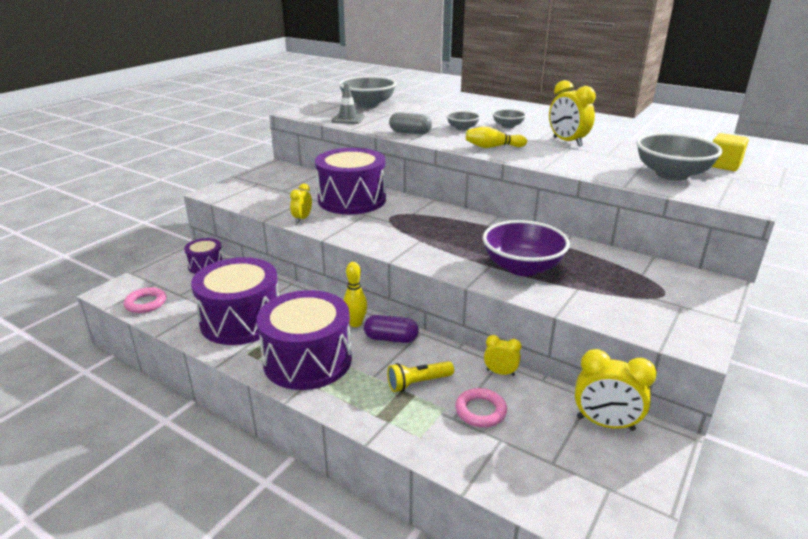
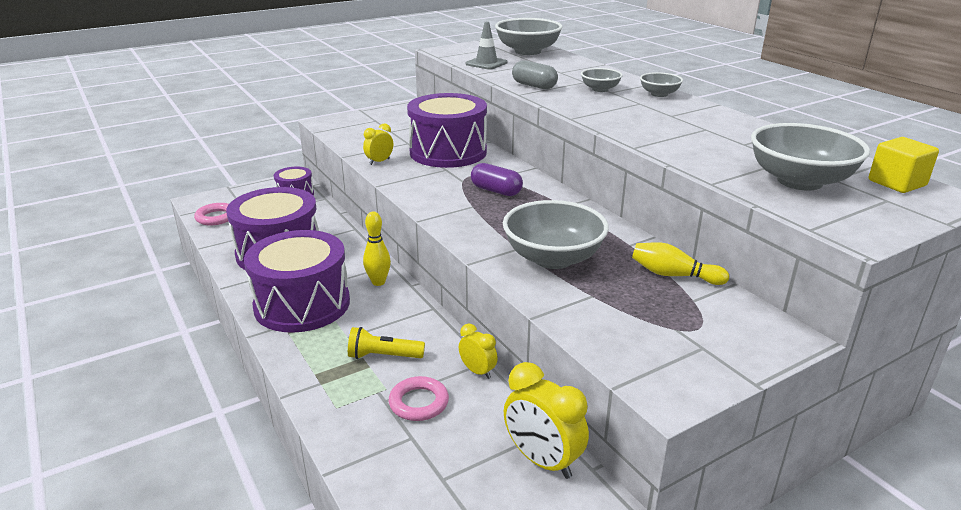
camera: 25 degrees right, 0 degrees up
purple capsule [364,315,419,343] -> purple capsule moved to [471,163,523,196]
yellow bowling pin [466,126,527,148] -> yellow bowling pin moved to [632,242,729,285]
purple bowl [483,220,570,276] -> grey bowl [503,200,609,269]
yellow clock [549,80,596,147] -> none

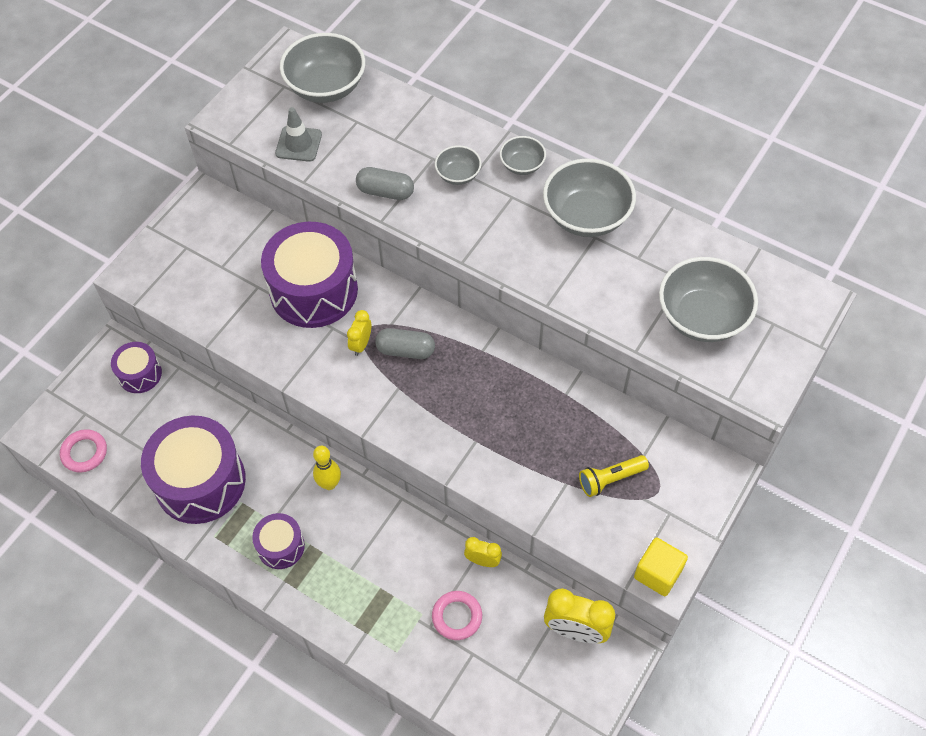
camera: 25 degrees left, 30 degrees up
purple drum [244,230,350,333] -> purple drum [252,513,305,569], size x0.51
yellow flashlight [348,327,425,359] -> yellow flashlight moved to [579,455,649,497]
yellow clock [363,123,393,165] -> yellow clock moved to [347,310,371,356]
purple capsule [471,163,523,196] -> grey capsule [375,328,435,359]
grey bowl [503,200,609,269] -> grey bowl moved to [543,158,636,237]
yellow bowling pin [632,242,729,285] -> none
yellow cube [869,137,939,193] -> yellow cube moved to [634,537,688,596]

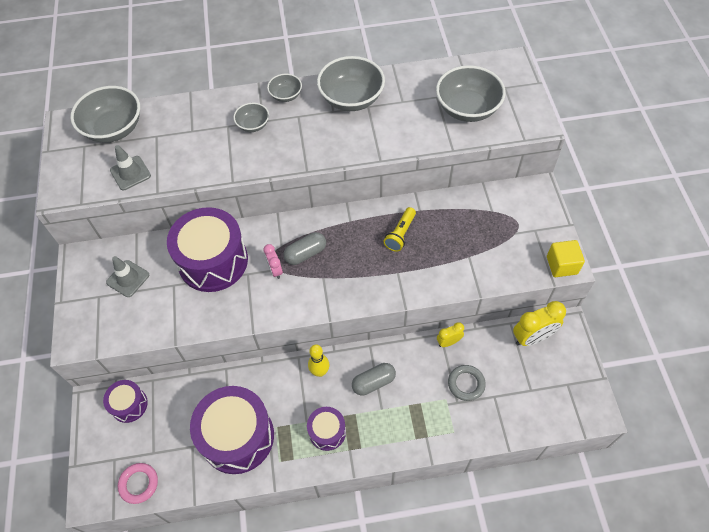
camera: 40 degrees left, 0 degrees up
yellow clock [347,310,371,356] -> pink clock [263,244,283,279]
grey capsule [356,167,414,200] -> grey capsule moved to [352,363,396,396]
pink ring [432,591,482,640] -> grey ring [448,365,486,401]
yellow flashlight [579,455,649,497] -> yellow flashlight moved to [383,207,416,252]
none -> grey traffic cone [106,256,149,297]

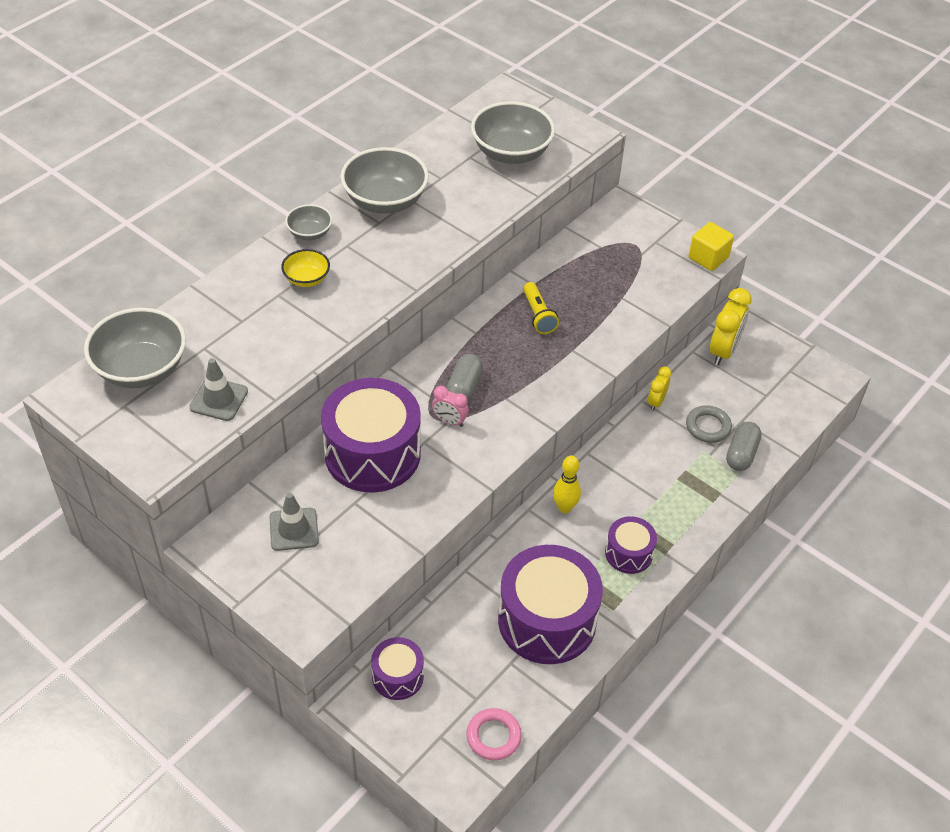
camera: 45 degrees left, 10 degrees down
grey bowl [233,103,269,132] -> yellow bowl [281,249,330,287]
grey capsule [352,363,396,396] -> grey capsule moved to [726,422,762,471]

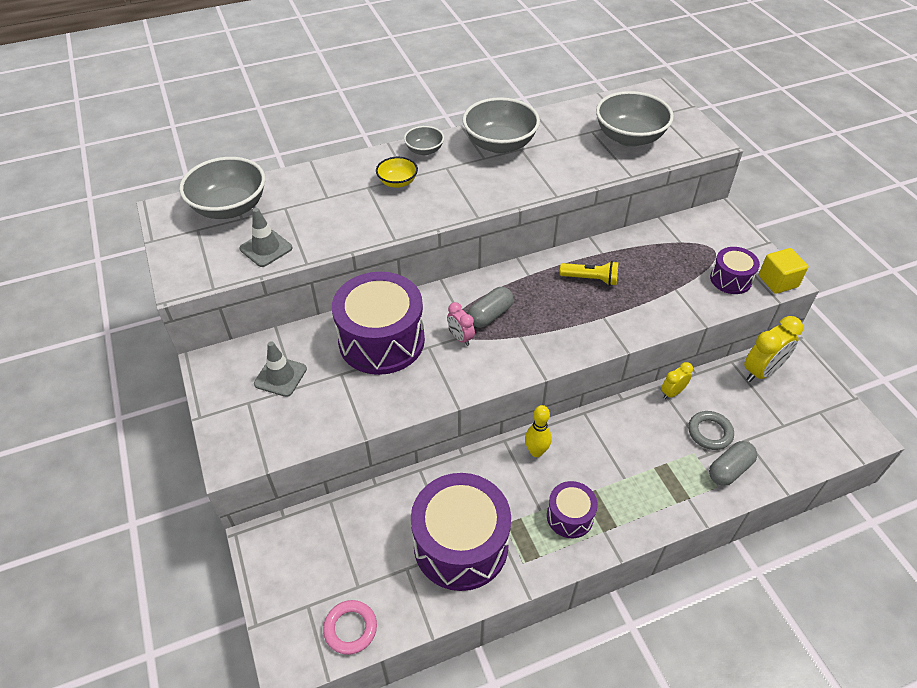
camera: 30 degrees right, 0 degrees up
purple drum [371,637,424,700] -> purple drum moved to [710,247,760,294]
yellow flashlight [523,282,559,334] -> yellow flashlight turned 90 degrees counterclockwise [560,261,619,286]

